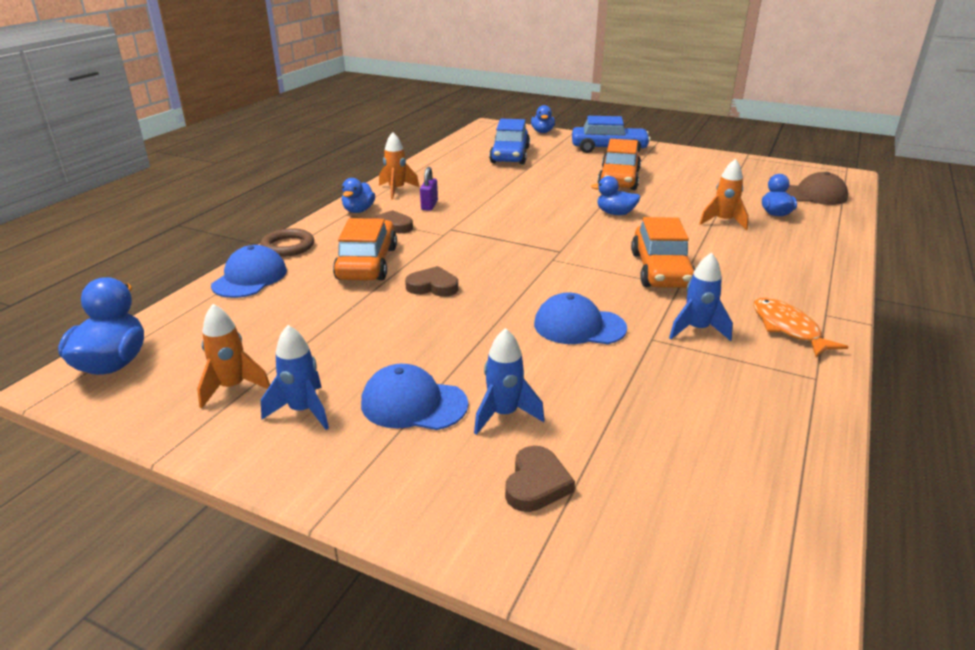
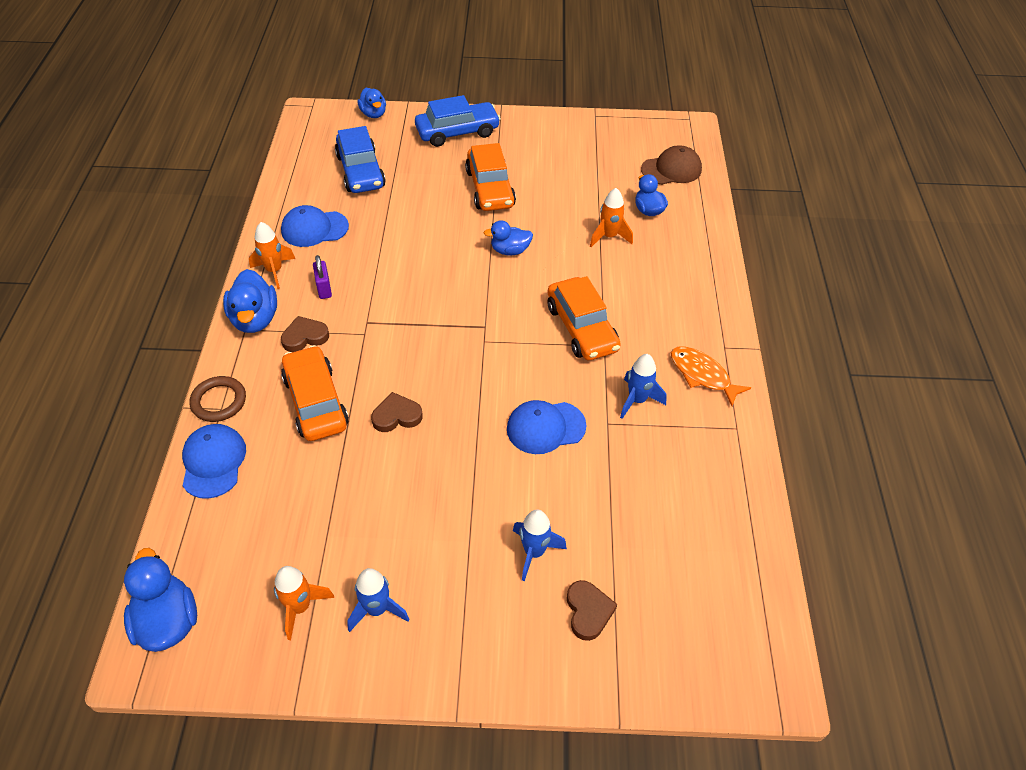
camera: 25 degrees left, 20 degrees up
blue duck [342,178,375,213] -> blue duck [223,269,277,333], size x1.52
blue cap [361,364,468,430] -> blue cap moved to [281,205,349,247]

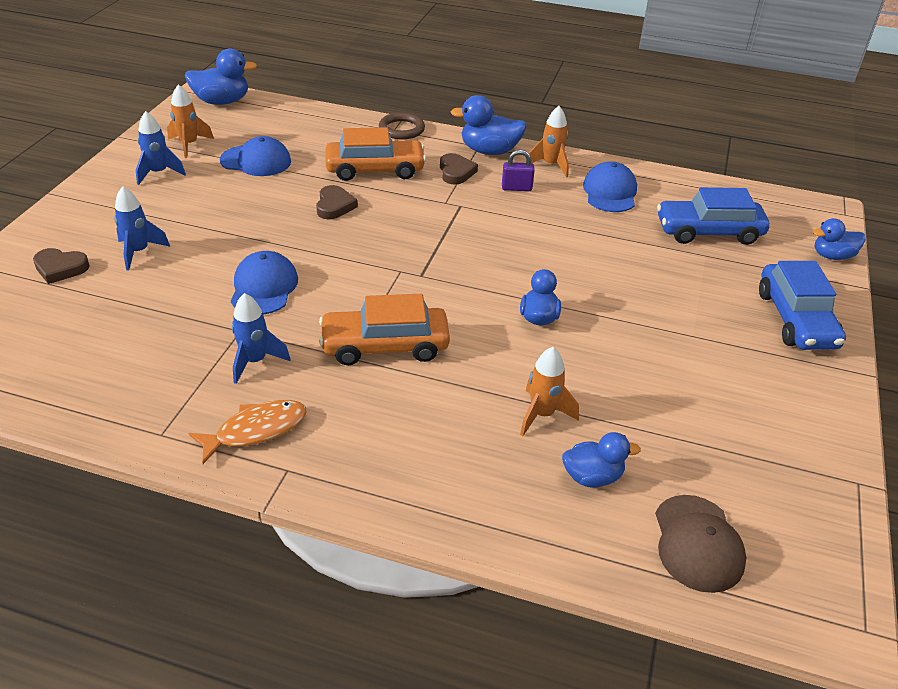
camera: 105 degrees right, 10 degrees down
blue cap [182,424,246,499] -> blue cap moved to [220,136,291,176]
orange car [465,143,516,211] -> none

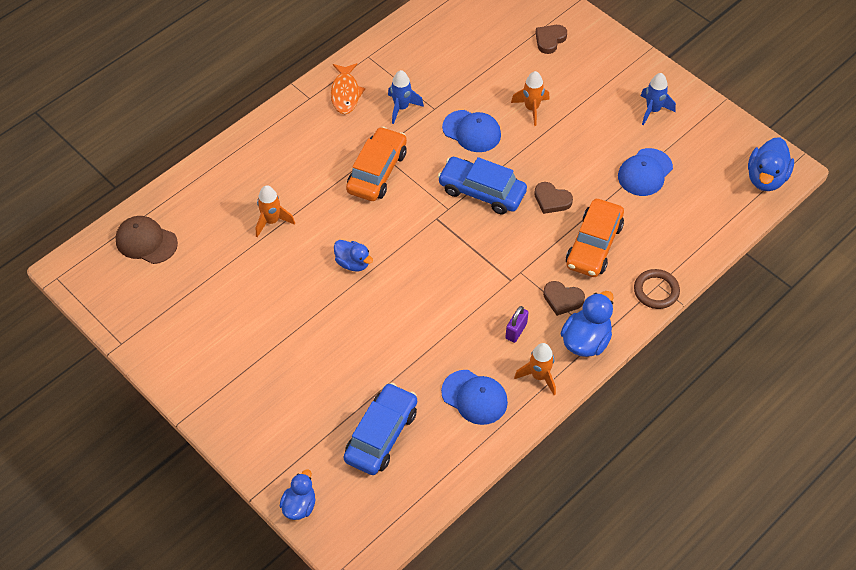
camera: 120 degrees right, 15 degrees up
blue rocket [114,186,170,271] -> none
orange rocket [167,84,214,158] -> orange rocket moved to [511,71,550,126]
blue duck [562,432,641,488] -> none
blue car [759,261,846,350] -> blue car moved to [438,157,527,214]

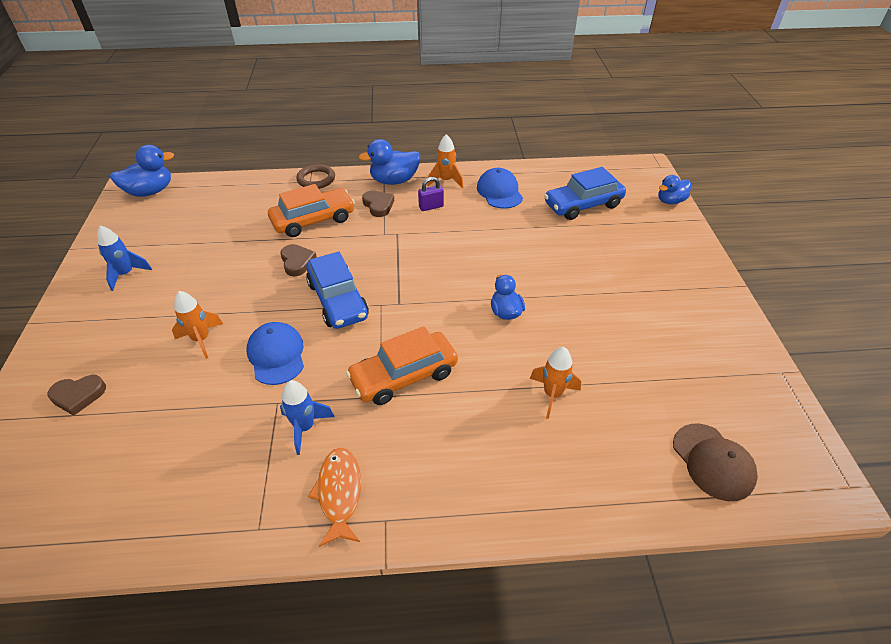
camera: 140 degrees left, 10 degrees down
orange fish [331,63,365,114] -> orange fish turned 45 degrees counterclockwise [308,448,361,547]
blue cap [618,148,673,196] -> none

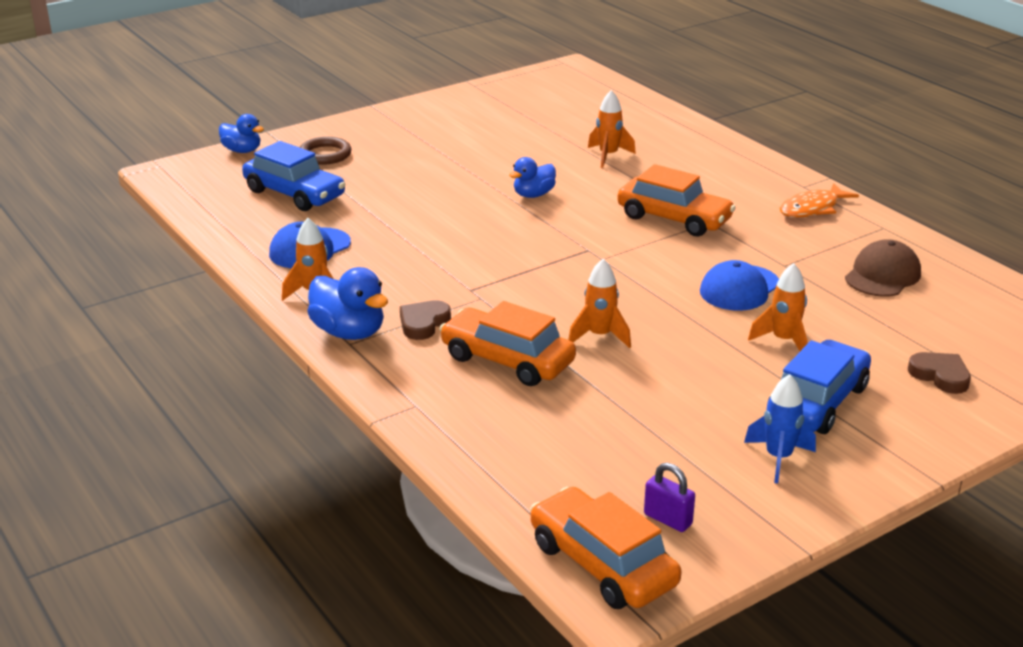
camera: 120 degrees left, 15 degrees down
blue duck [110,145,174,197] -> orange car [530,487,682,609]
brown heart [280,244,317,276] -> orange rocket [568,259,631,348]
blue rocket [280,380,335,455] -> none
brown ring [296,164,335,189] -> brown ring moved to [299,137,351,165]
blue car [306,251,369,329] -> blue car moved to [767,340,871,434]
purple padlock [418,177,444,211] -> purple padlock moved to [644,463,695,532]
brown cap [673,424,758,501] -> brown cap moved to [845,239,921,297]

